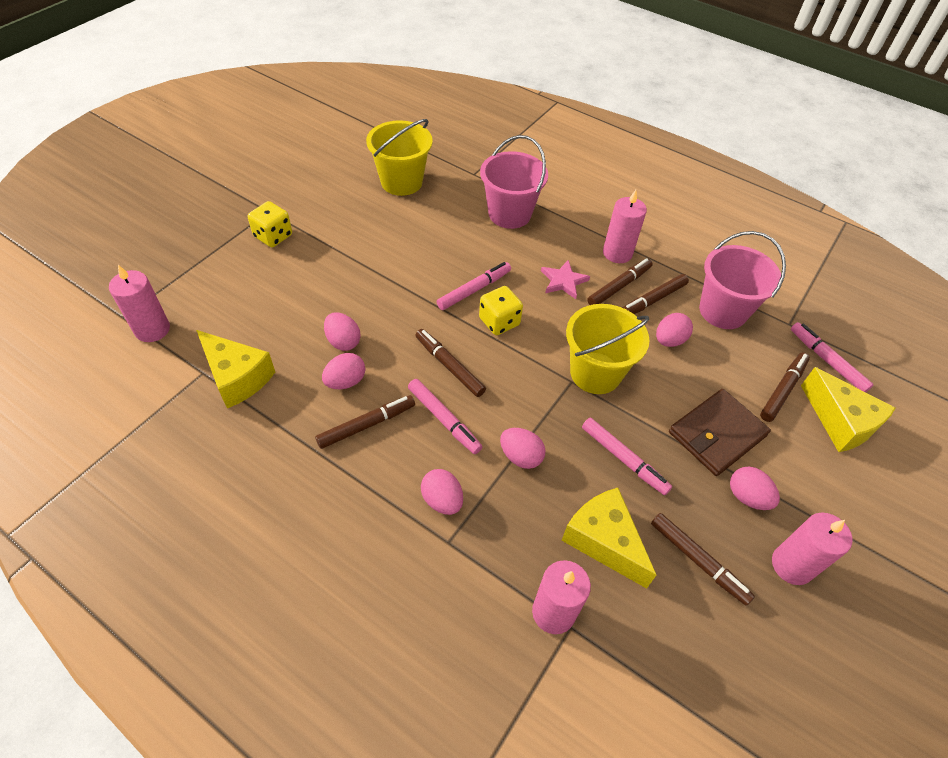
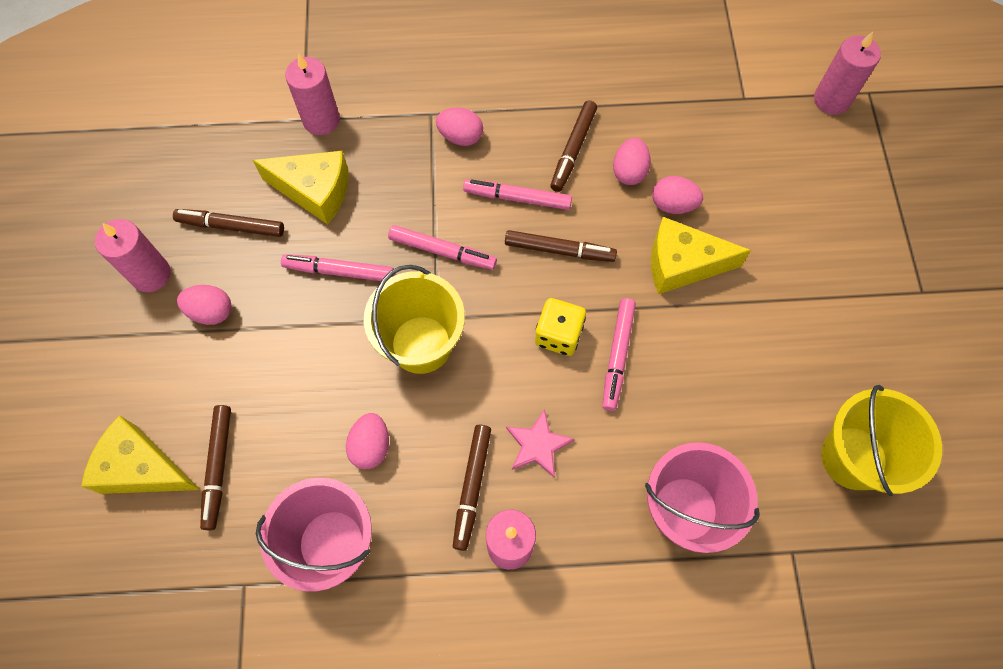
camera: 145 degrees right, 15 degrees up
yellow cheese [196,330,275,408] -> yellow cheese moved to [651,217,751,294]
yellow dice [248,201,292,247] -> none
pink egg [500,428,546,469] -> none
brown marker [622,274,689,314] -> none
brown wallet [669,389,771,476] -> none
pink marker [791,322,874,392] -> pink marker moved to [388,225,497,270]

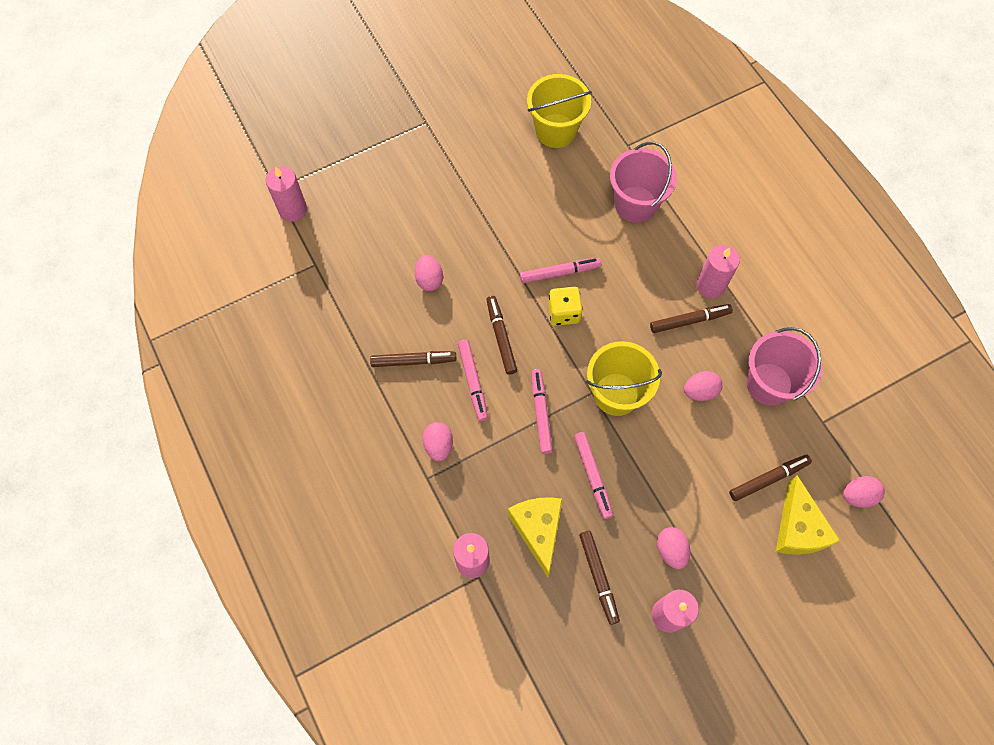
camera: 115 degrees left, 0 degrees up
pink star [506,409,574,478] -> none
pink egg [613,138,651,185] -> pink egg moved to [843,476,885,508]
yellow cheese [651,217,751,294] -> none

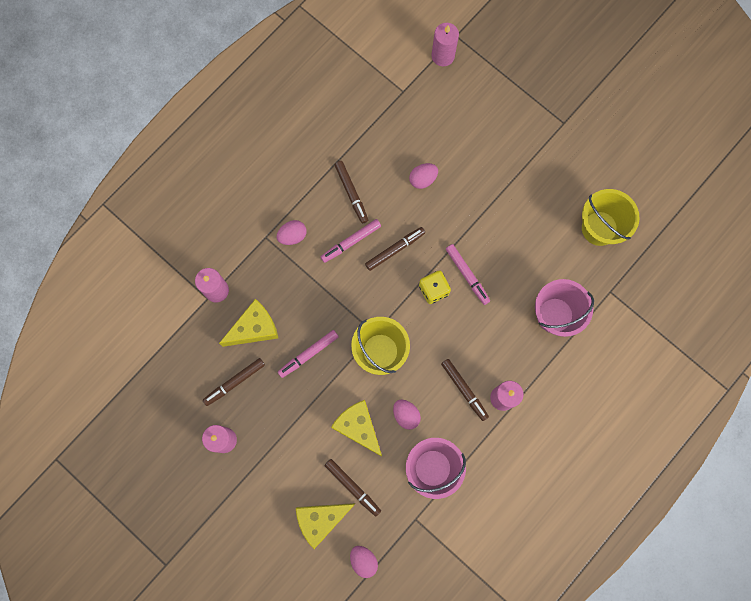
camera: 70 degrees right, 10 degrees up
pink marker [531,369,553,454] -> none
pink egg [657,527,690,569] -> none
none -> yellow cheese [331,400,382,457]

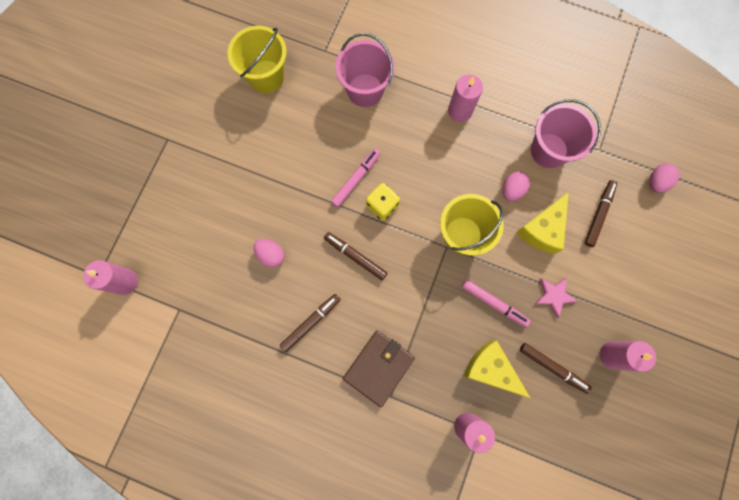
camera: 110 degrees left, 0 degrees up
pink egg [277,220,306,245] -> brown wallet [343,330,415,407]
yellow cheese [296,503,356,549] -> none
pink marker [321,219,381,263] -> none
brown marker [441,359,489,421] -> none
none -> pink star [535,277,578,318]

